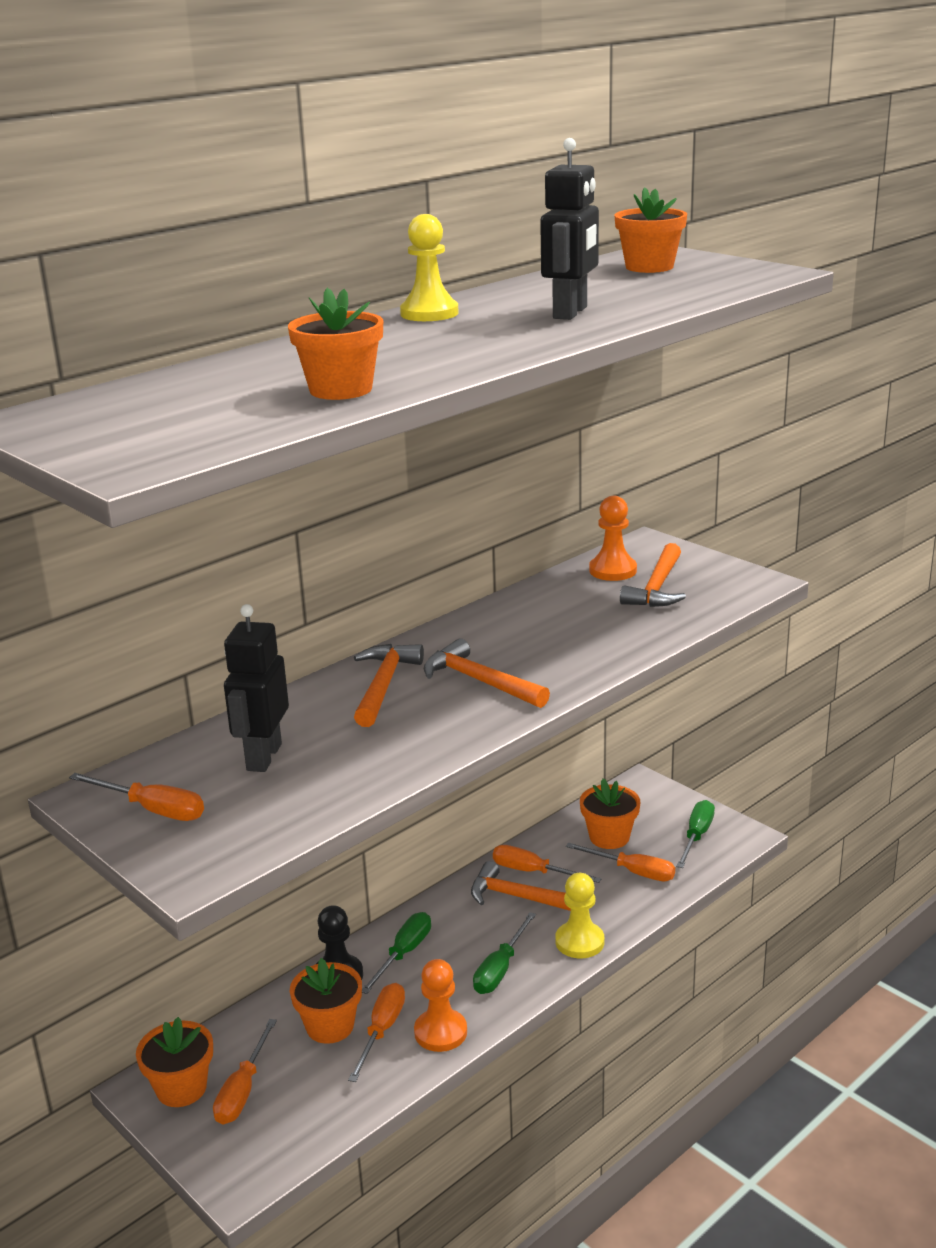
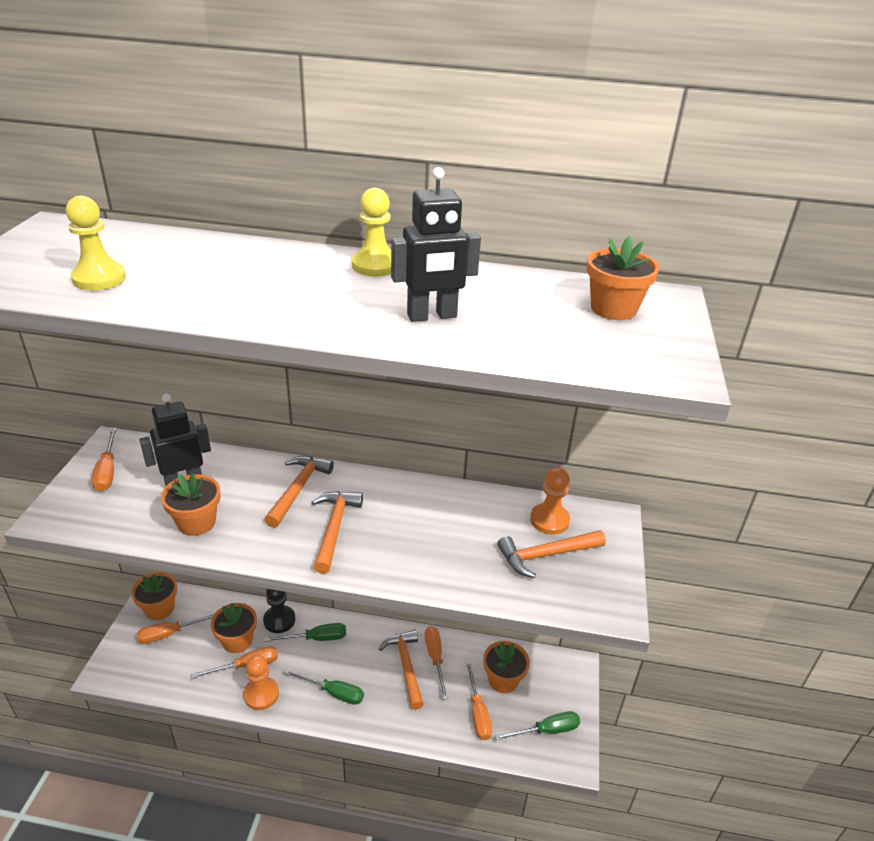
camera: 50 degrees right, 10 degrees up
orange flower pot [288,288,383,400] -> orange flower pot moved to [161,474,220,536]
orange hammer [354,644,424,727] -> orange hammer turned 45 degrees counterclockwise [264,456,334,528]
green screwdriver [473,912,536,994] -> green screwdriver turned 150 degrees counterclockwise [284,669,364,705]
yellow pawn [555,873,604,958] -> yellow pawn moved to [66,196,126,290]

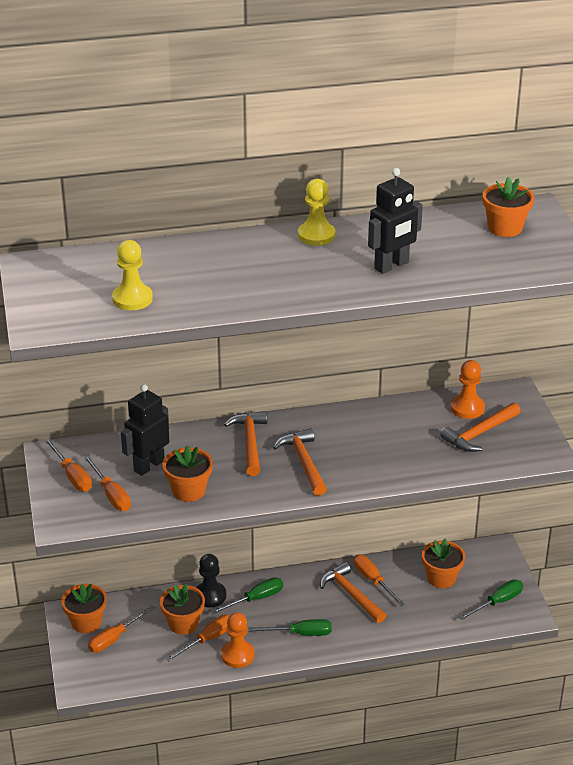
camera: 20 degrees left, 0 degrees up
orange screwdriver [466,661,492,740] -> orange screwdriver moved to [84,456,131,511]

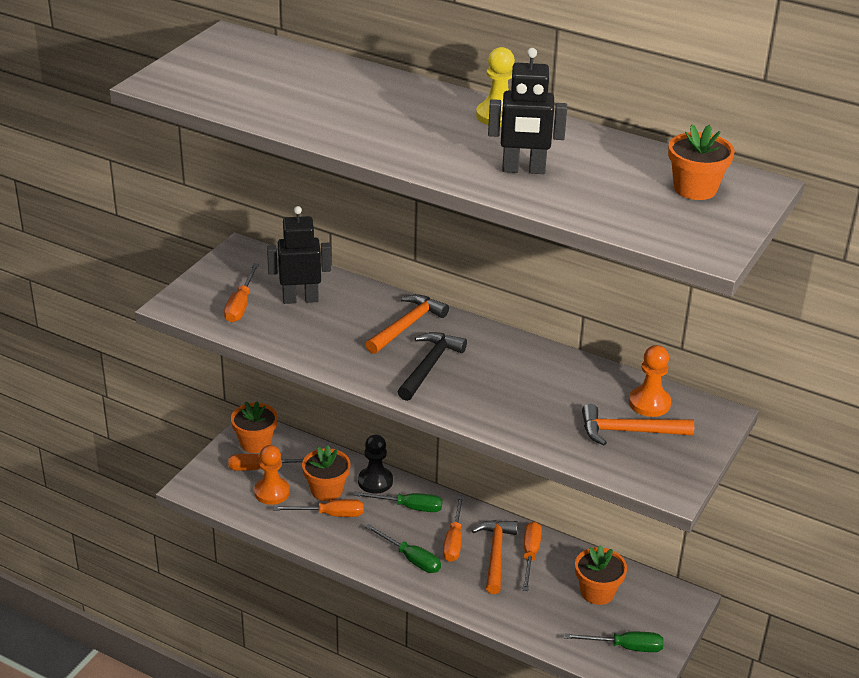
camera: 40 degrees right, 0 degrees up
orange screwdriver [44,438,92,492] -> orange screwdriver moved to [443,495,464,562]
yellow pawn [112,240,153,310] -> none
orange flower pot [163,445,213,502] -> none
orange pawn [221,612,255,668] -> orange pawn moved to [254,445,290,505]
orange hammer [273,428,327,496] -> black hammer [398,332,467,401]

